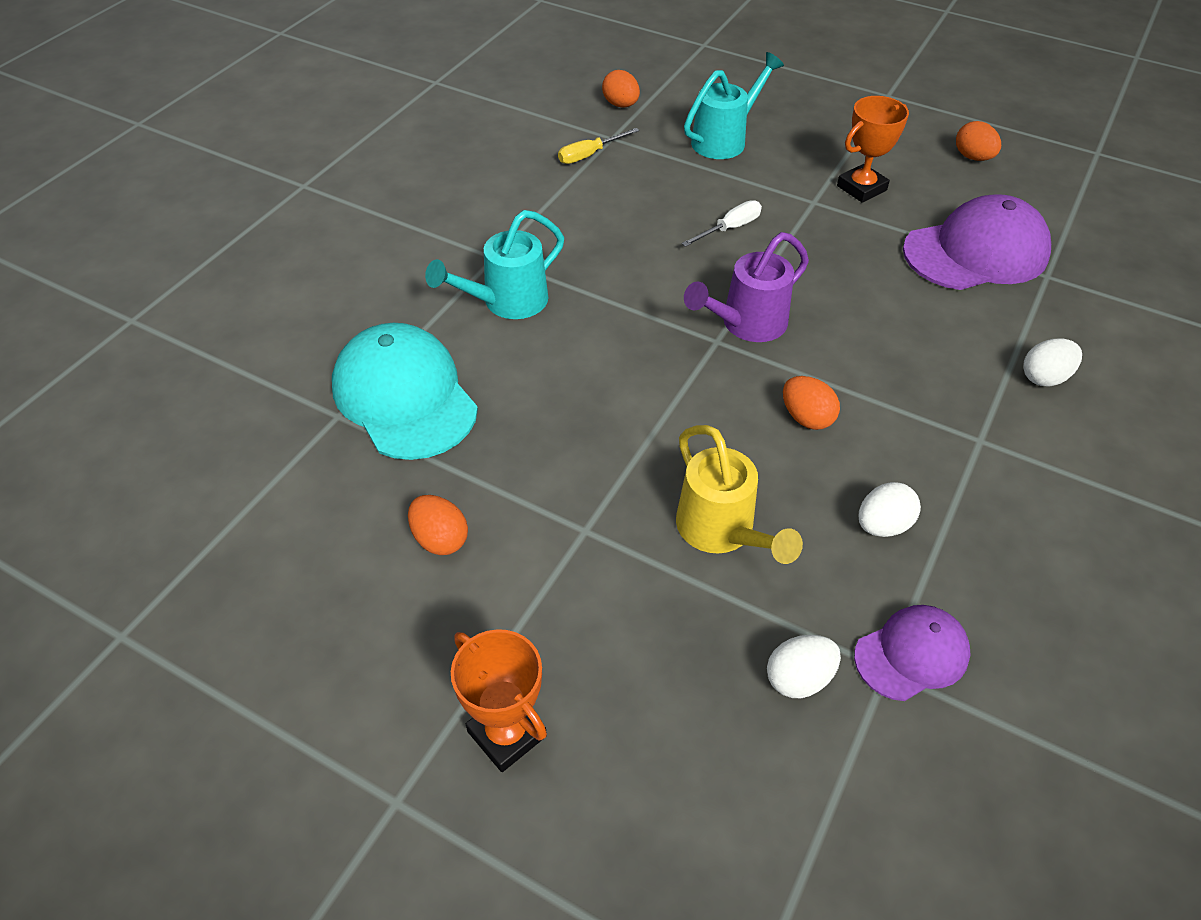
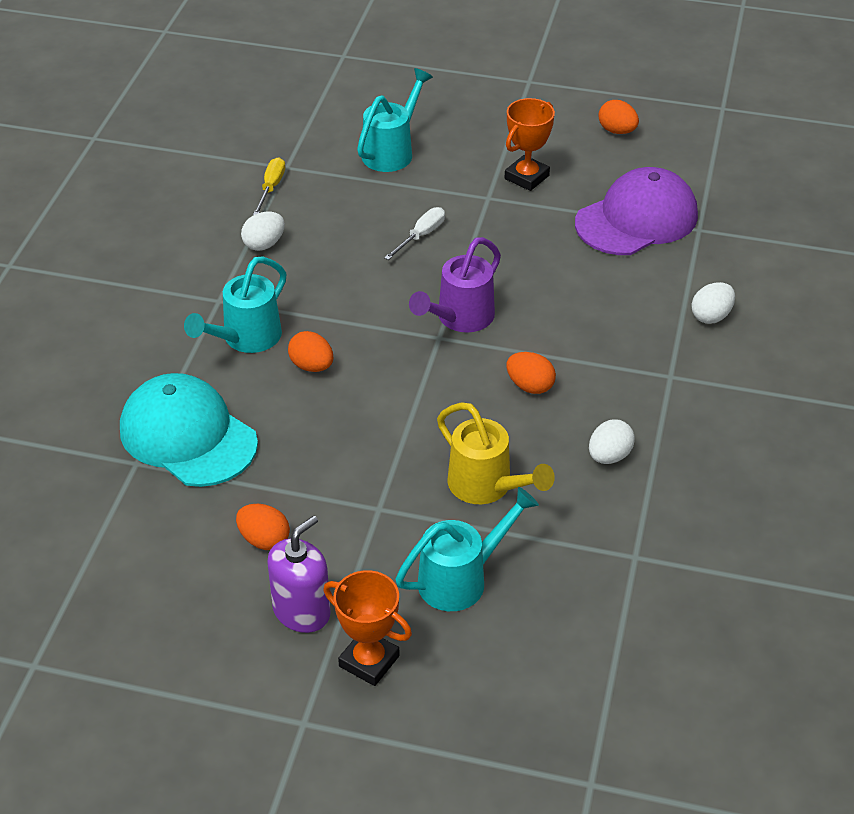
camera: 15 degrees left, 5 degrees down
yellow screwdriver [558,128,639,164] -> yellow screwdriver turned 150 degrees clockwise [253,158,285,215]
orange egg [602,70,640,107] -> orange egg moved to [288,331,333,372]
white egg [767,635,841,698] -> white egg moved to [241,212,285,251]
purple cap [854,605,971,701] -> none
none -> purple soap dispenser [267,515,331,633]
none -> turquoise watering can [395,487,539,611]

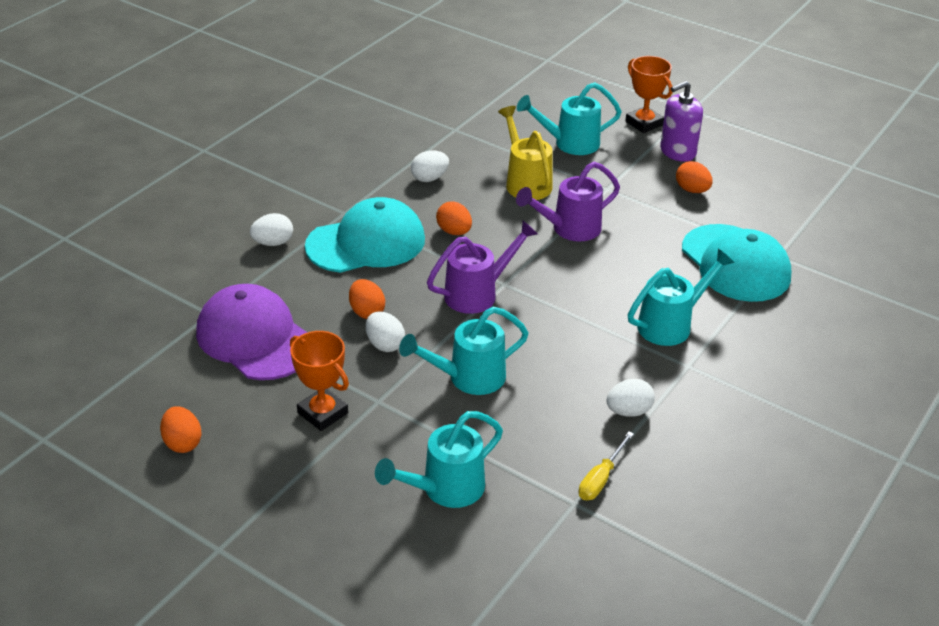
camera: 160 degrees left, 5 degrees down
orange egg [288,331,333,372] -> orange egg moved to [349,279,385,319]
white screwdriver [384,207,445,260] -> turquoise watering can [399,307,529,395]
orange trophy [505,98,555,191] -> orange trophy turned 75 degrees clockwise [290,331,349,431]
purple cap [575,167,698,255] -> purple cap turned 60 degrees clockwise [196,284,308,380]
none -> turquoise cap [305,197,425,273]
none -> white egg [366,311,405,352]
none -> purple watering can [516,162,620,241]

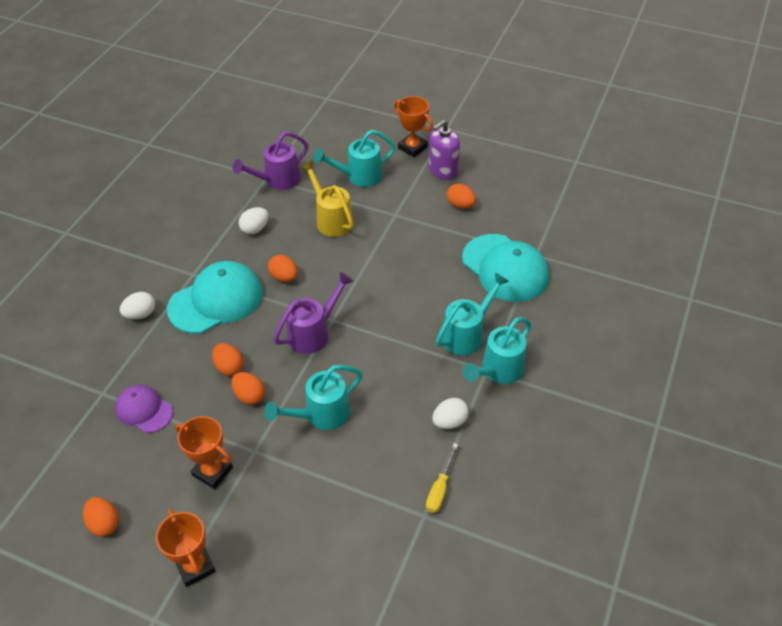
camera: 10 degrees left, 10 degrees up
purple cap [196,284,308,380] -> purple cap [115,385,173,433], size x0.57
white egg [366,311,405,352] -> orange egg [231,372,265,405]
turquoise watering can [375,411,503,508] -> turquoise watering can moved to [463,317,531,384]
purple watering can [516,162,620,241] -> purple watering can moved to [232,132,308,190]
none -> orange trophy [156,509,216,587]

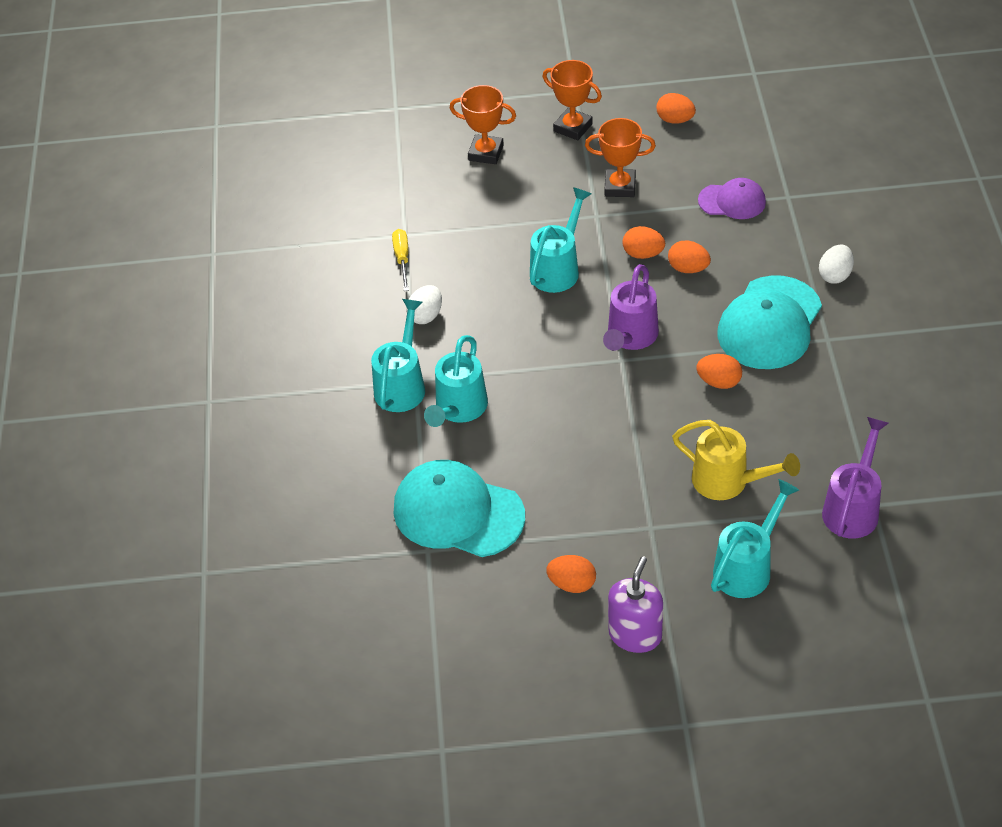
camera: 155 degrees right, 0 degrees up
white egg [239,207,269,234] -> none
orange trophy [394,96,433,157] -> orange trophy moved to [450,85,516,164]

